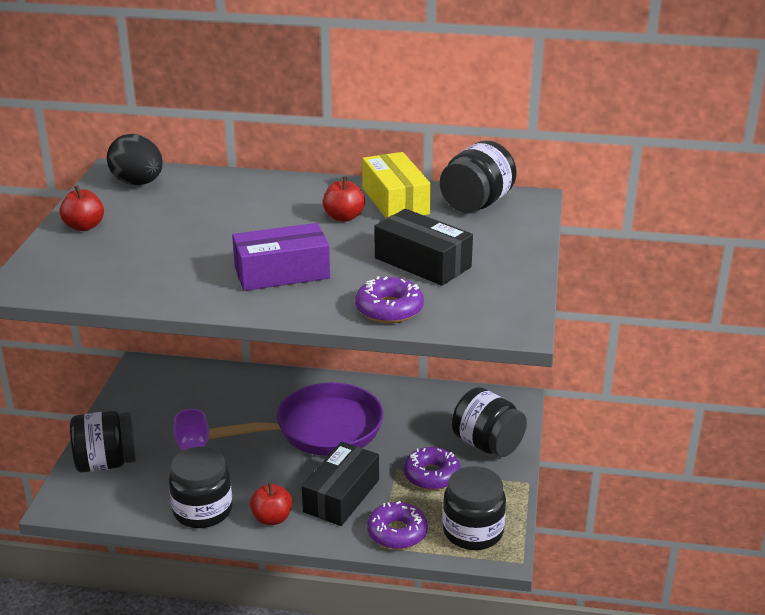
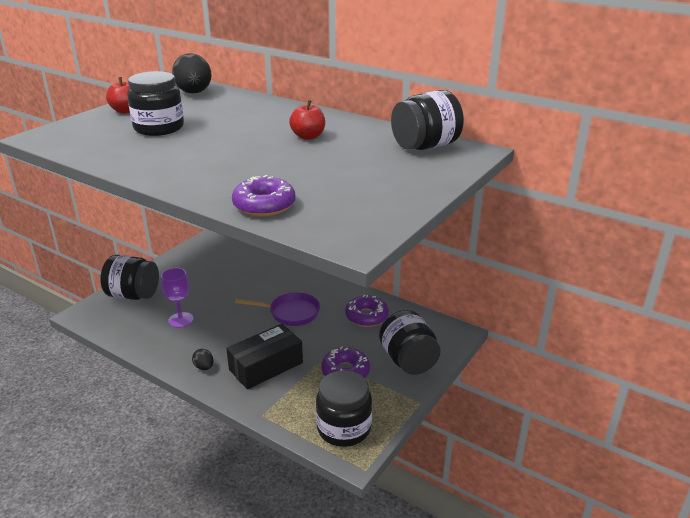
camera: 25 degrees right, 0 degrees up
black jar [169,447,232,528] -> black jar moved to [127,71,184,136]
purple pan [209,383,384,456] -> purple pan [235,293,320,326], size x0.58
purple box [232,223,330,291] -> none
red apple [250,482,292,525] -> black egg [192,349,213,370]
yellow box [362,152,431,219] -> none
purple donut [367,501,428,549] -> purple donut moved to [345,294,389,327]
black box [375,209,473,286] -> none

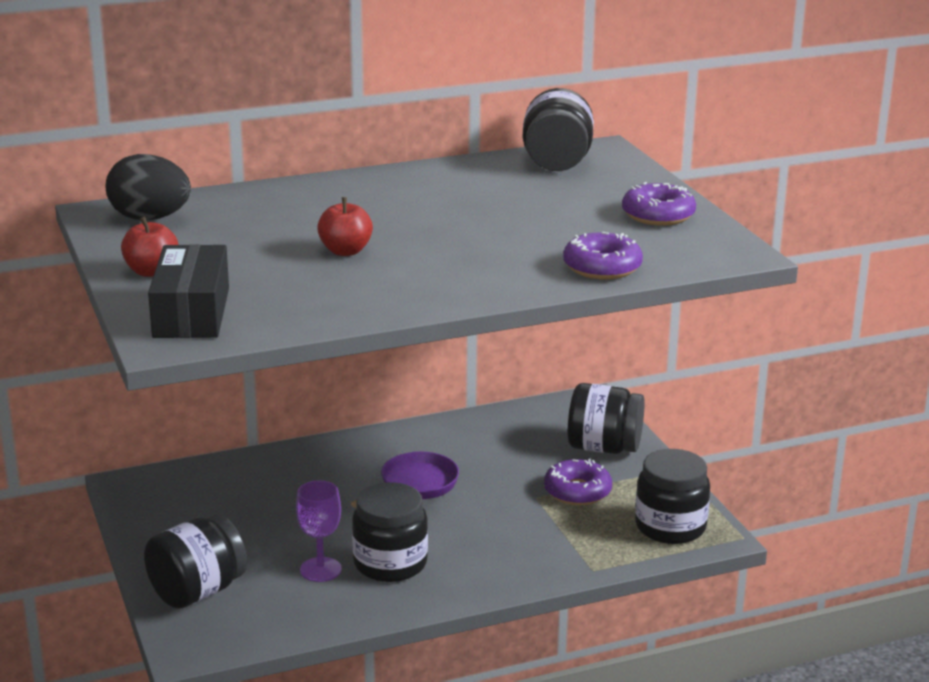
camera: 55 degrees left, 5 degrees down
black jar [127,71,184,136] -> black jar moved to [352,482,428,582]
black egg [192,349,213,370] -> none
black box [226,324,303,389] -> black box moved to [148,244,229,338]
red apple [289,100,325,140] -> red apple moved to [317,197,373,256]
purple donut [345,294,389,327] -> purple donut moved to [622,182,696,226]

